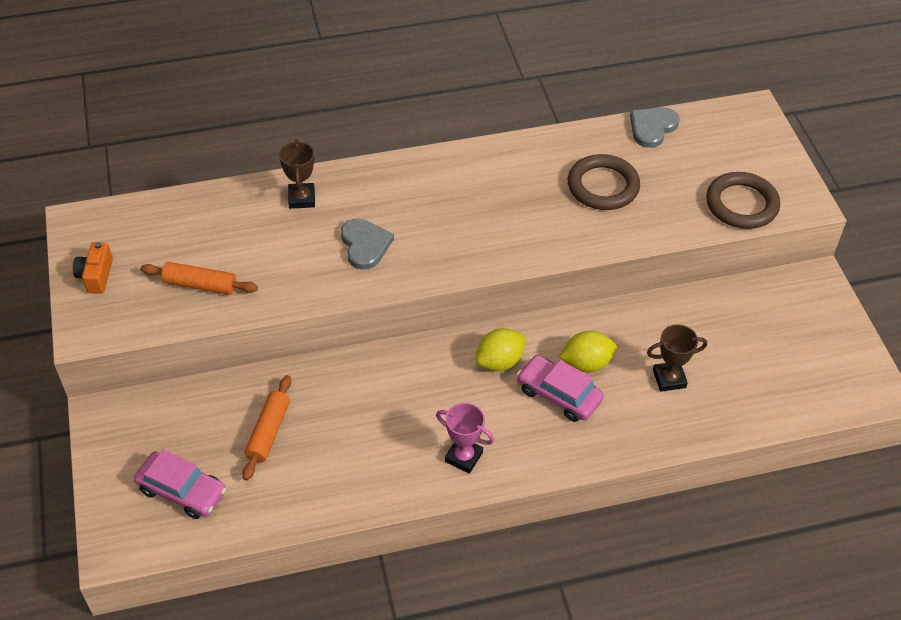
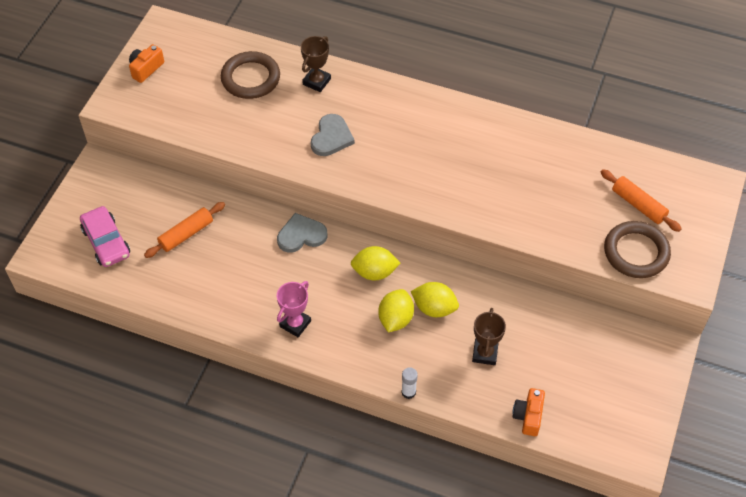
camera: 35 degrees right, 5 degrees up
orange rolling pin [140,262,258,295] -> orange rolling pin moved to [601,169,682,232]
pink trophy [436,403,494,474] -> pink trophy turned 60 degrees clockwise [277,281,311,337]
pink car [517,355,604,422] -> yellow lemon [378,289,414,332]
brown ring [568,154,640,210] -> brown ring moved to [221,51,280,99]
grey heart [630,107,680,148] -> grey heart moved to [277,213,328,253]
brown trophy [647,324,707,392] -> brown trophy turned 75 degrees clockwise [472,308,506,365]
none -> white glue stick [401,367,418,399]
none -> orange camera [512,388,545,436]

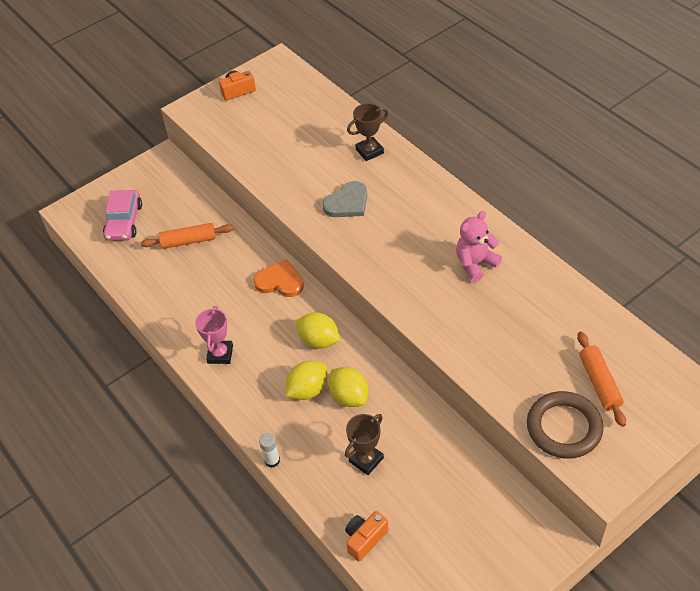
camera: 35 degrees right, 5 degrees down
brown ring [221,51,280,99] -> none
grey heart [277,213,328,253] -> orange heart [253,260,304,297]
pink trophy [277,281,311,337] -> pink trophy turned 60 degrees counterclockwise [195,306,233,364]
none -> pink teddy bear [456,211,502,282]

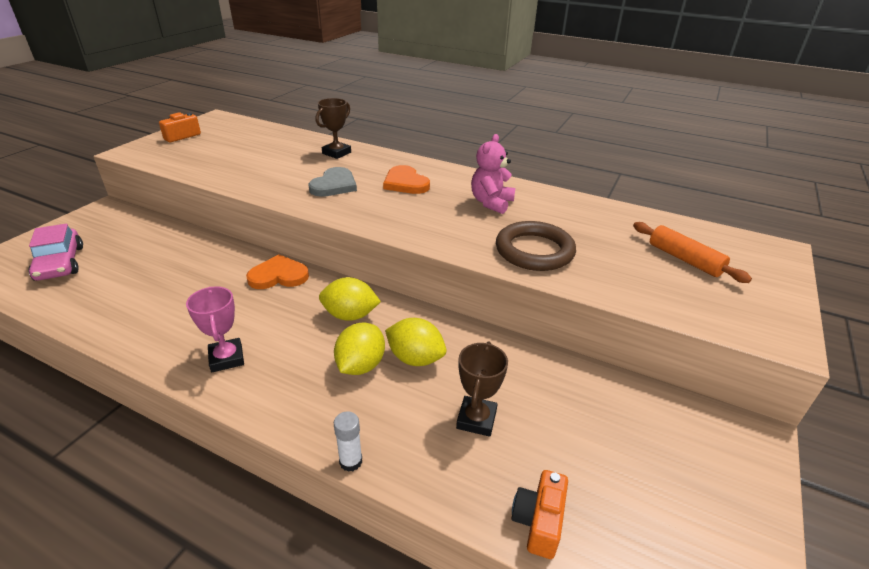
camera: 30 degrees left, 15 degrees down
orange rolling pin [140,223,234,249] -> none
brown ring [527,391,603,459] -> brown ring moved to [496,221,576,271]
none -> orange heart [383,165,430,194]

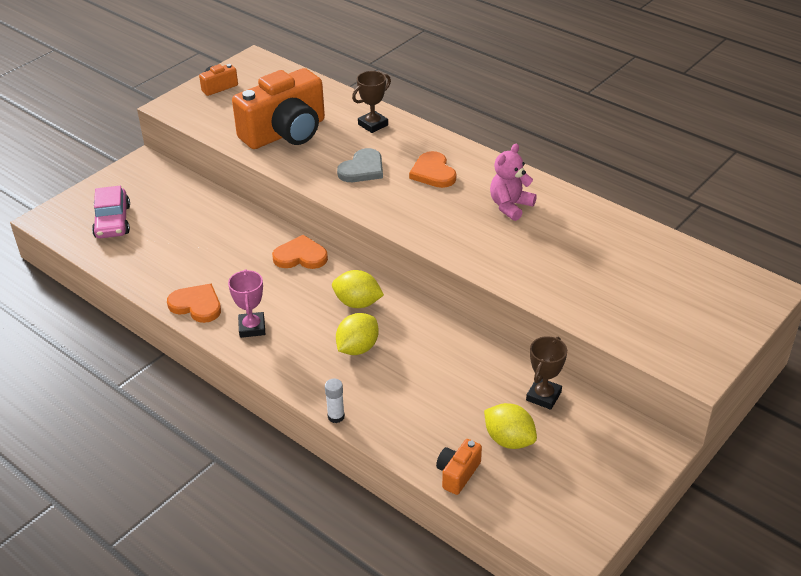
camera: 15 degrees right, 5 degrees up
yellow lemon [385,318,446,366] -> yellow lemon moved to [484,403,537,449]
brown trophy [456,341,508,437] -> brown trophy moved to [526,336,567,410]
brown ring [496,221,576,271] -> none
orange rolling pin [633,222,752,283] -> none
none -> orange heart [167,284,221,323]
none -> orange camera [232,68,325,149]

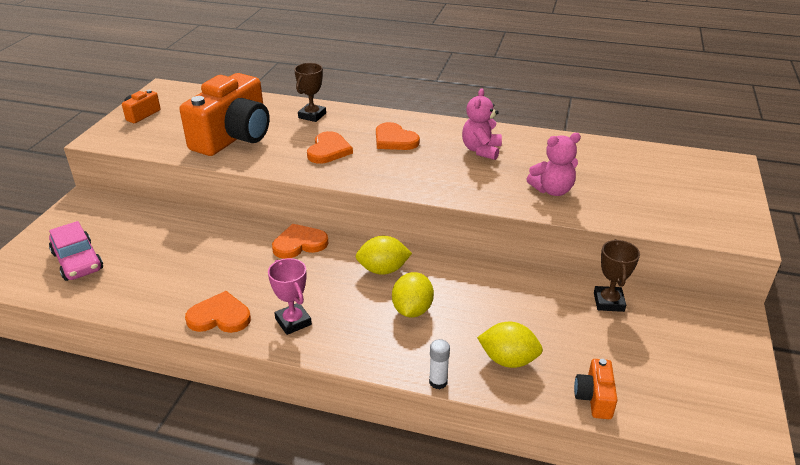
camera: 25 degrees left, 5 degrees down
grey heart [337,148,383,182] -> orange heart [307,131,353,163]
yellow lemon [484,403,537,449] -> yellow lemon moved to [477,322,543,368]
none -> pink teddy bear [526,133,581,196]

